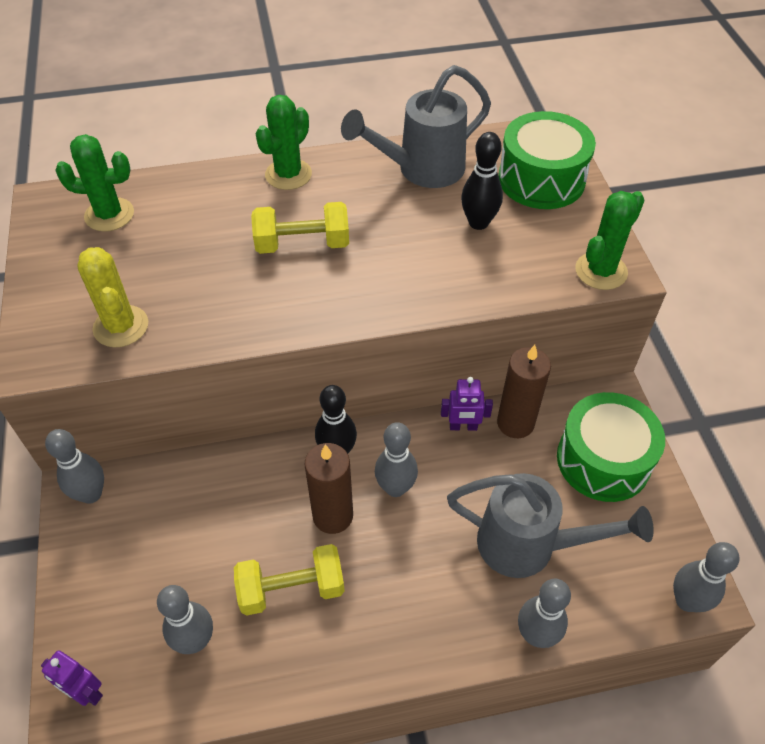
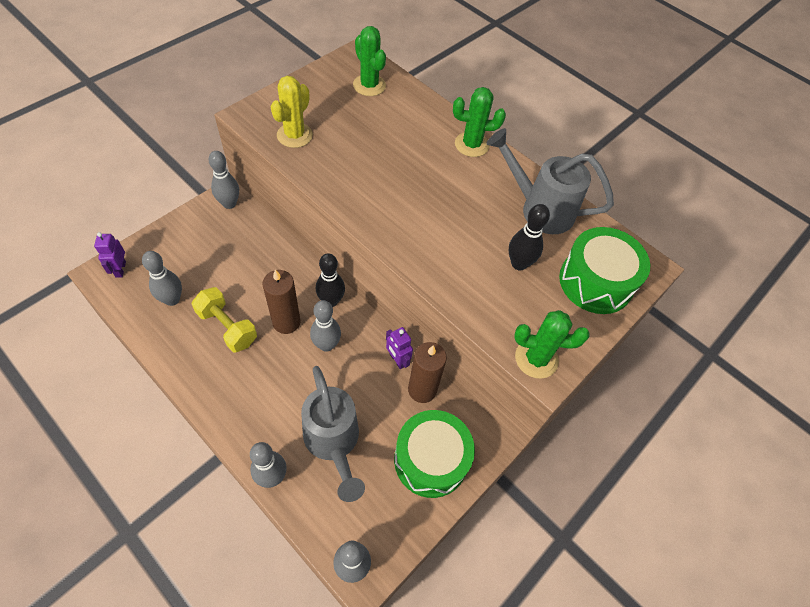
camera: 50 degrees right, 5 degrees up
yellow dumbbell [251,202,349,254] -> none

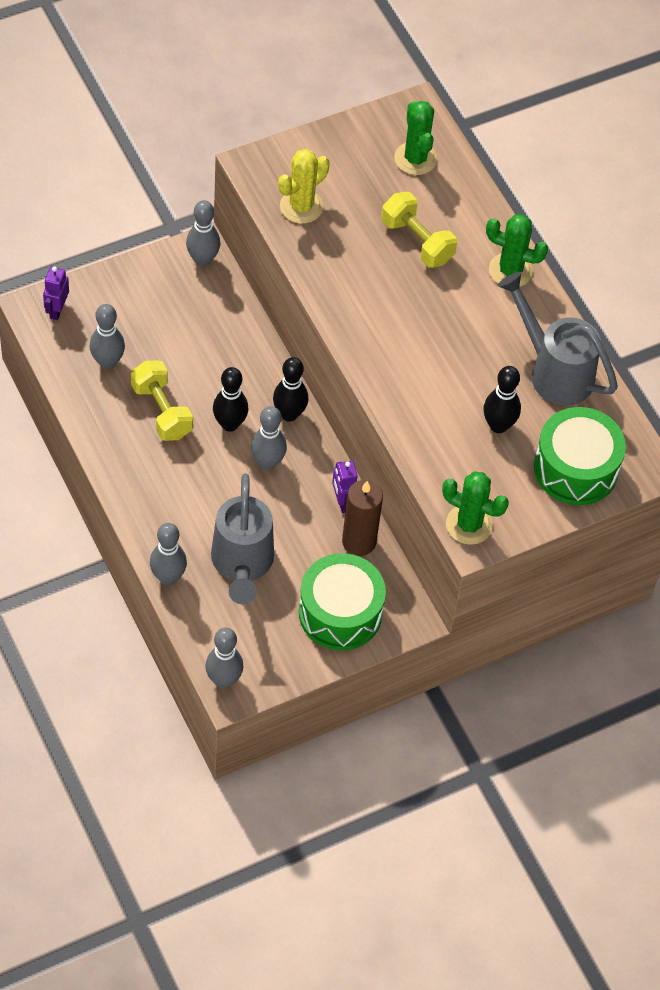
camera: 20 degrees right, 0 degrees up
brown candle [262,269,300,334] -> black bowling pin [213,367,248,432]
none -> yellow dumbbell [381,192,457,268]

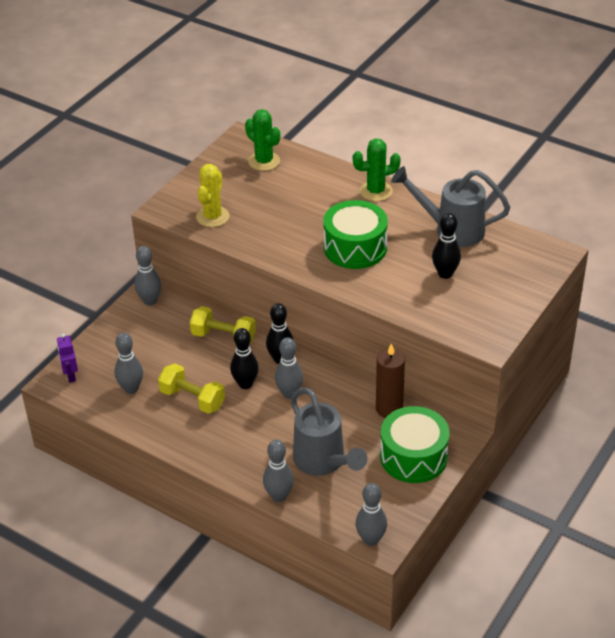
camera: 25 degrees left, 15 degrees down
purple robot [332,461,358,513] -> none
yellow dumbbell [381,192,457,268] -> yellow dumbbell moved to [190,306,256,344]
green cactus [442,471,509,545] -> none
green drum [534,407,626,505] -> green drum moved to [323,200,388,269]

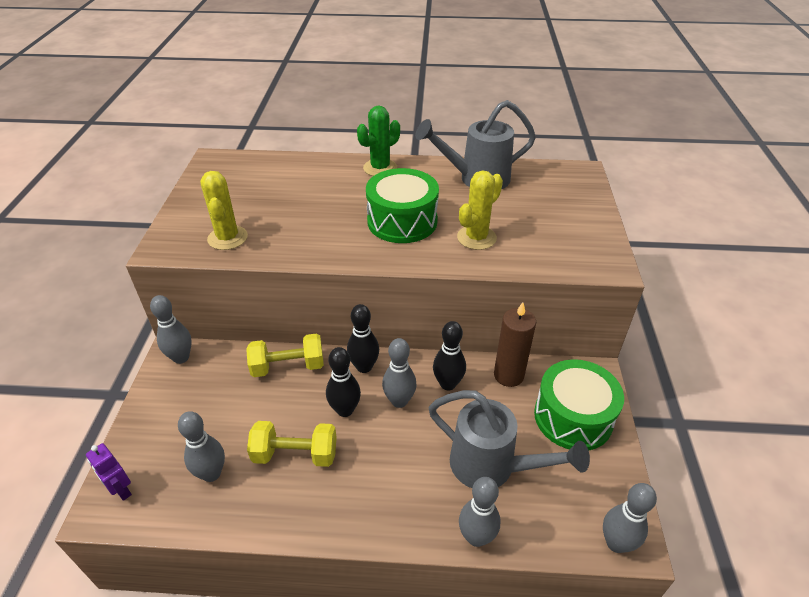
camera: 30 degrees left, 0 degrees up
green cactus [245,109,280,171] -> none
black bowling pin [432,213,461,279] -> black bowling pin moved to [433,321,466,390]
none -> yellow cactus [457,171,503,250]

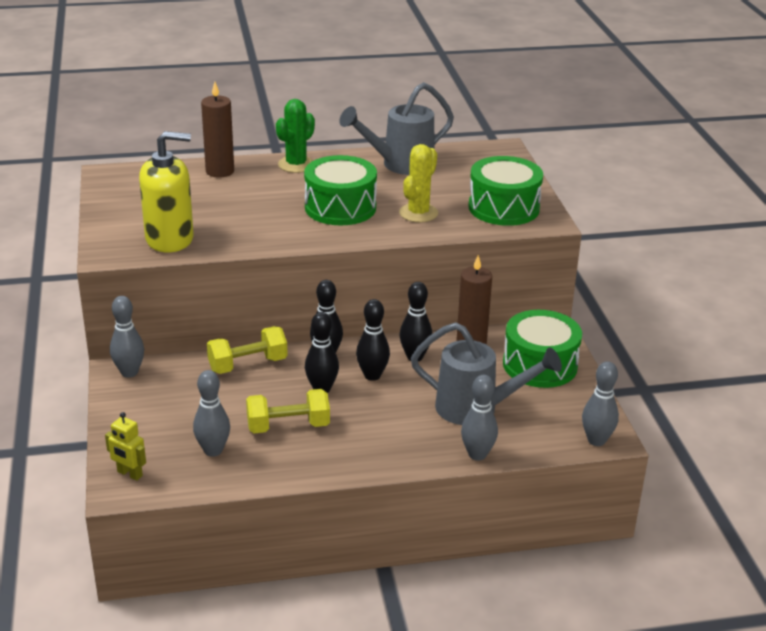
camera: 15 degrees left, 10 degrees down
purple robot [86,443,132,501] -> yellow robot [105,412,146,481]
yellow cactus [200,171,248,250] -> yellow soap dispenser [139,131,194,253]
grey bowling pin [382,338,417,408] -> black bowling pin [356,299,390,381]
none -> brown candle [201,82,234,178]
none -> green drum [468,156,543,226]

